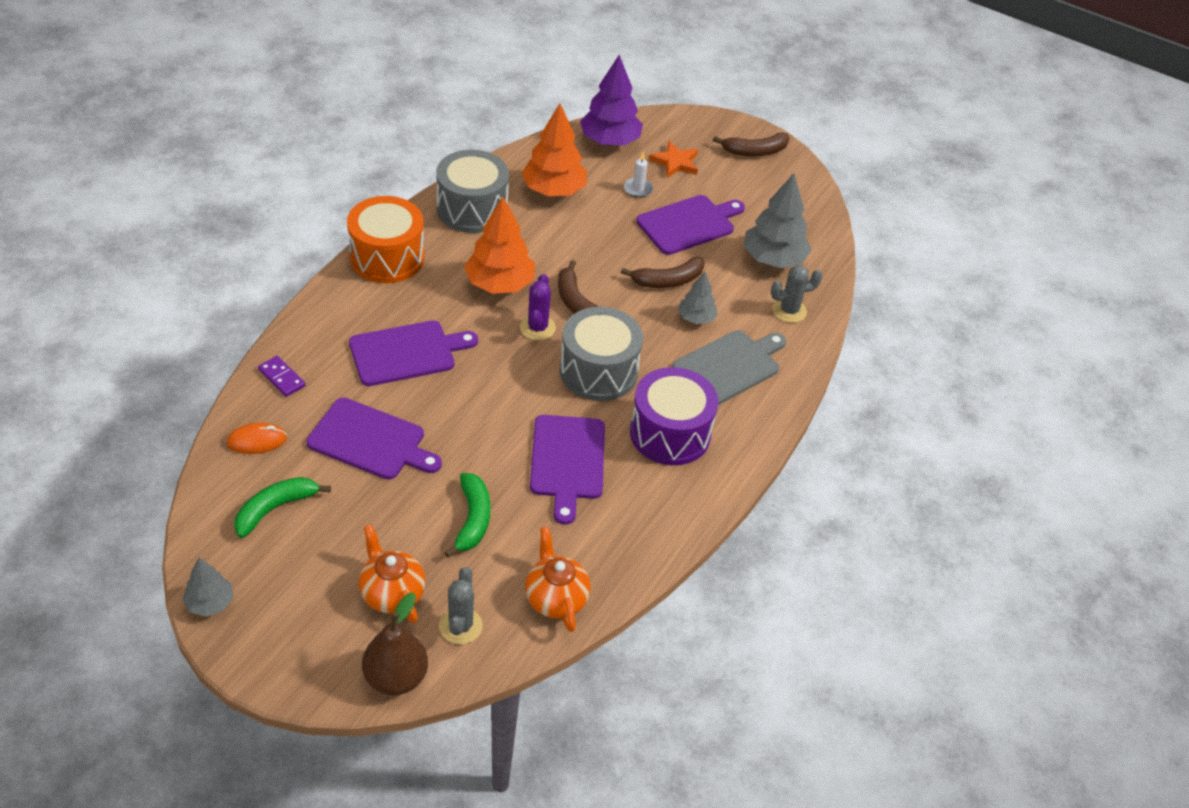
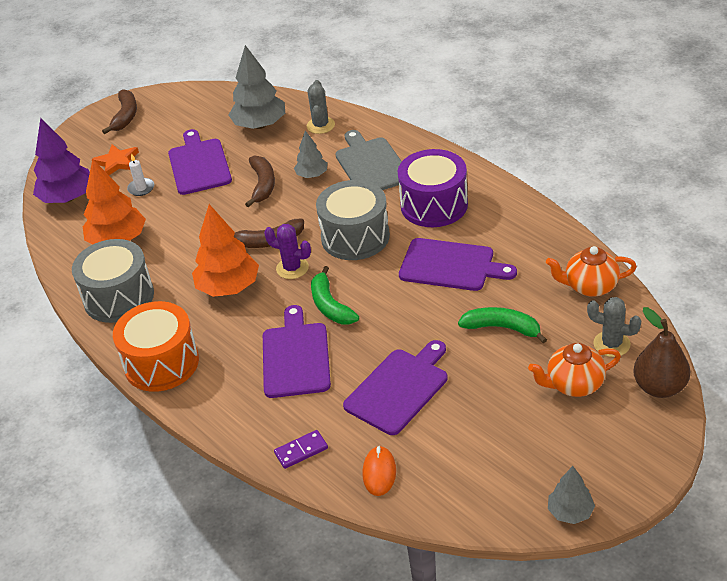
camera: 65 degrees left, 5 degrees down
green banana [234,477,331,538] -> green banana moved to [311,266,359,324]

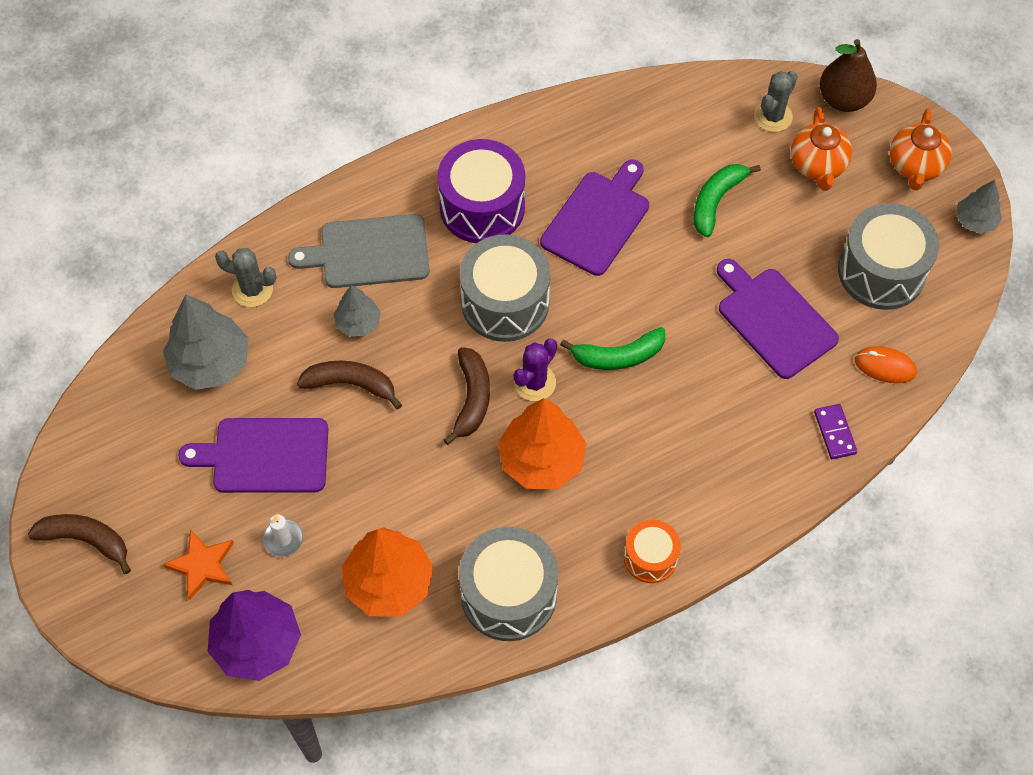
camera: 80 degrees left, 20 degrees up
orange drum [113,301,199,392] -> orange drum [624,520,681,583], size x0.57
purple cutting board [263,305,331,398] -> none
orange teapot [546,246,637,297] -> orange teapot moved to [890,108,952,191]
none -> grey drum [838,203,939,310]

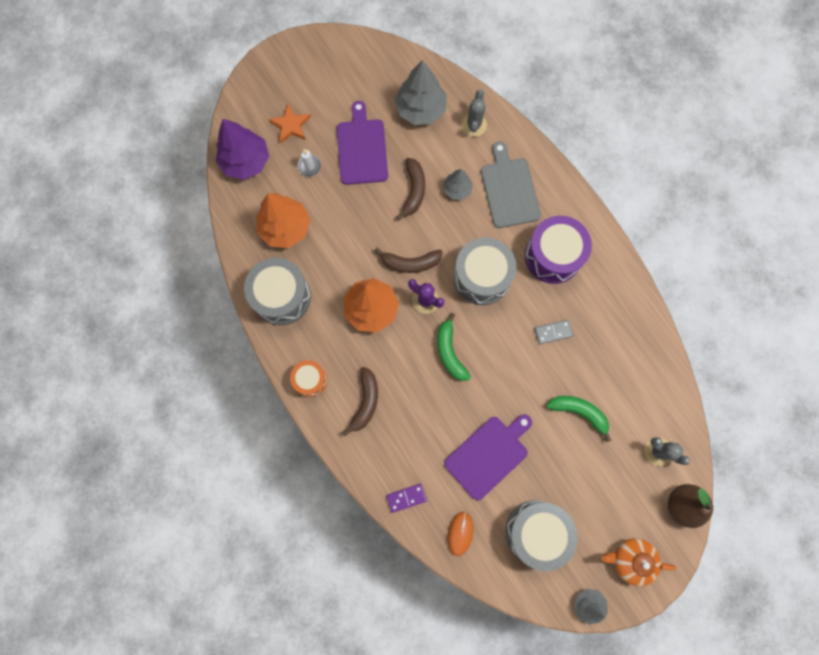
camera: 85 degrees right, 15 degrees up
brown banana [28,514,131,574] -> brown banana moved to [342,367,378,436]
purple cutting board [540,160,649,276] -> grey domino [534,320,573,344]
orange teapot [791,107,852,191] -> none

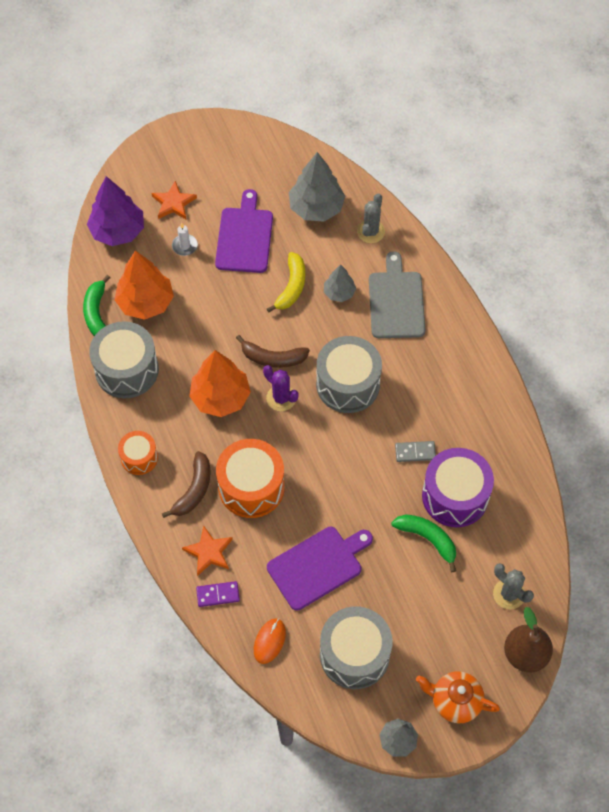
camera: 10 degrees right, 15 degrees down
brown banana [396,158,425,220] -> yellow banana [267,252,305,313]
green banana [437,313,471,381] -> green banana moved to [83,275,110,336]
purple drum [525,216,592,284] -> purple drum moved to [422,448,494,527]
none -> orange star [182,526,233,576]
none -> orange drum [216,439,285,518]

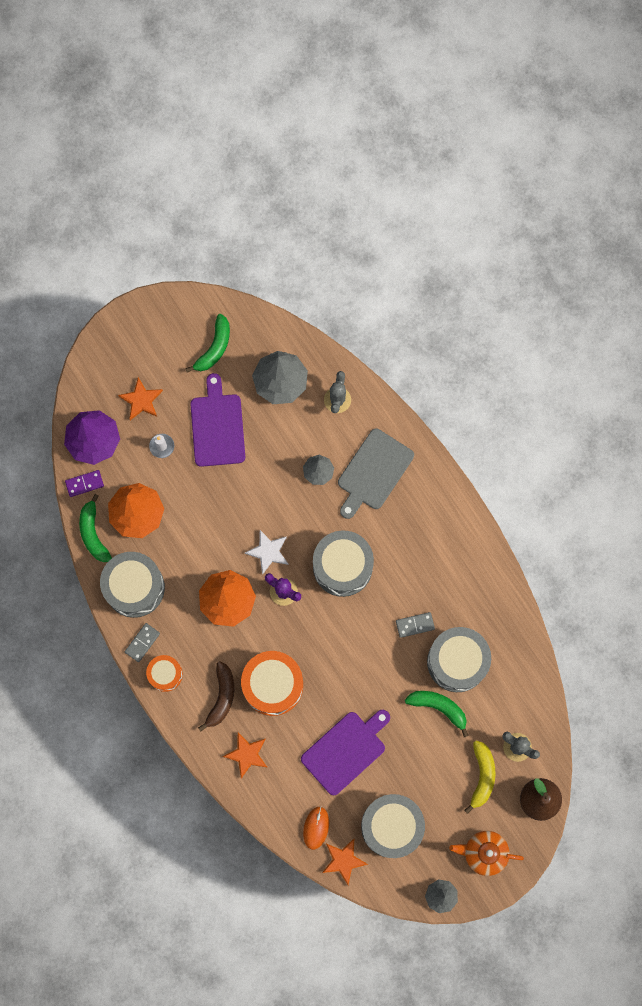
camera: 10 degrees left, 15 degrees up
purple domino [196,581,240,607] -> purple domino moved to [65,470,104,497]
brown banana [236,335,310,368] -> white star [245,530,288,575]
yellow banana [267,252,305,313] -> yellow banana moved to [464,741,495,814]
grey cutting board [369,251,426,338] -> grey cutting board turned 135 degrees counterclockwise [338,429,414,519]
purple drum [422,448,494,527] -> grey drum [427,627,491,692]
none -> grey domino [125,623,160,662]
none -> green banana [185,314,230,373]
none -> orange star [322,838,368,885]

